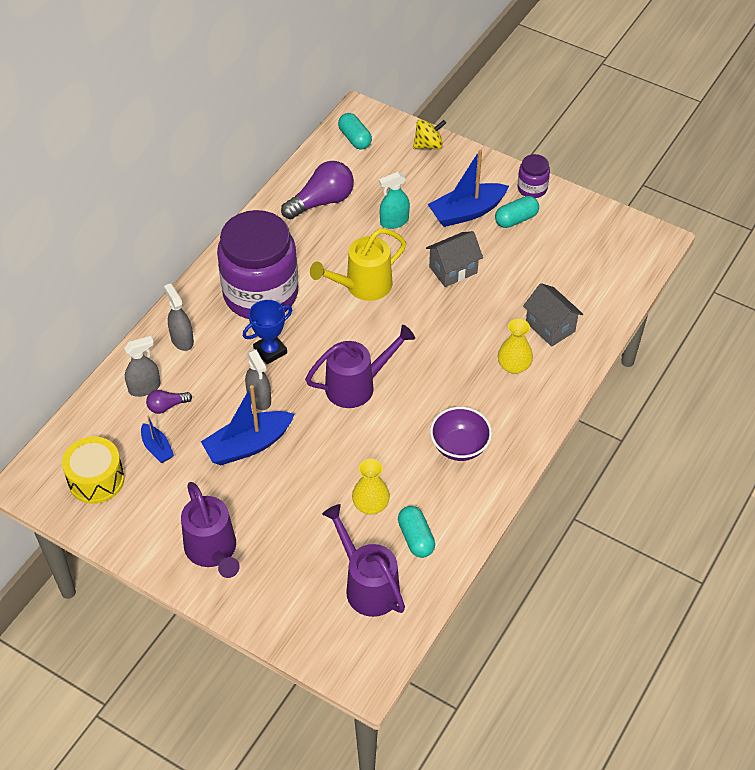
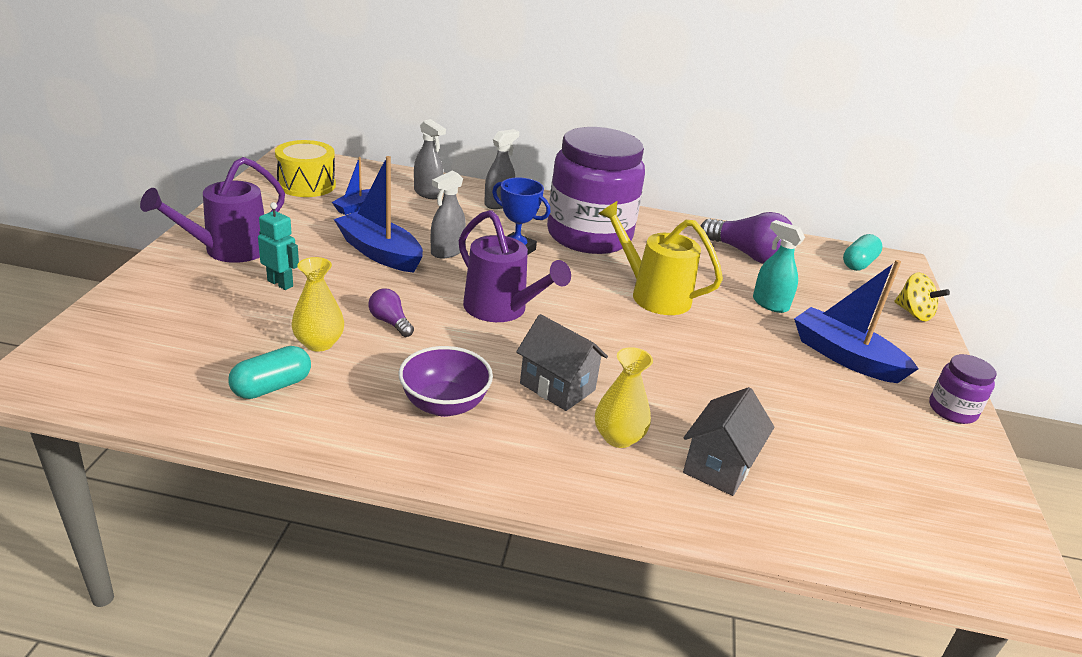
camera: 65 degrees right, 20 degrees down
purple light bulb [146,390,192,414] -> purple light bulb moved to [368,288,414,337]
purple watering can [322,504,405,617] -> none
grey house [426,231,483,287] -> grey house moved to [516,314,608,411]
turquoise capsule [495,196,539,228] -> none
none -> turquoise robot [258,202,299,290]

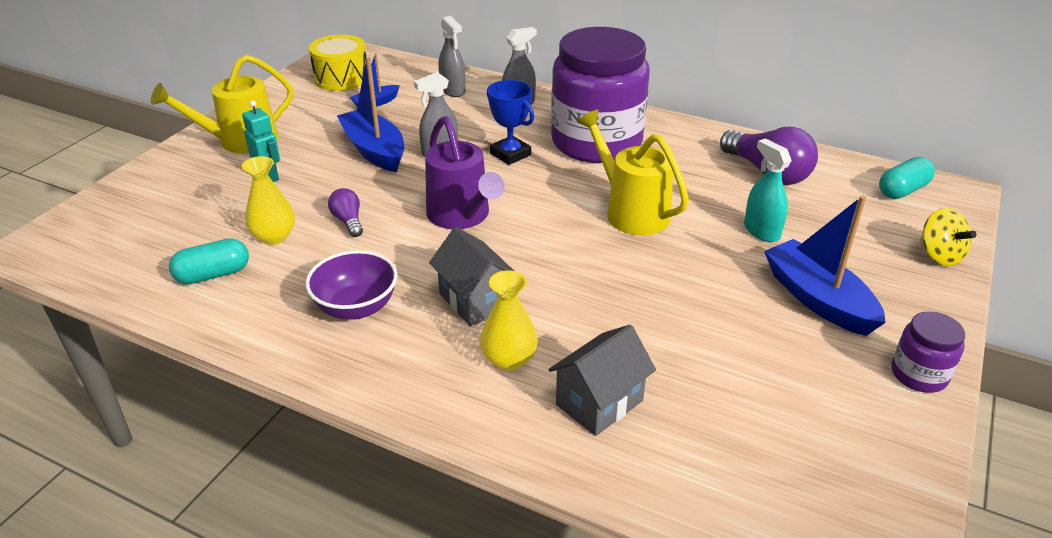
camera: 20 degrees right, 5 degrees up
purple watering can [140,157,285,263] -> yellow watering can [151,54,293,154]

